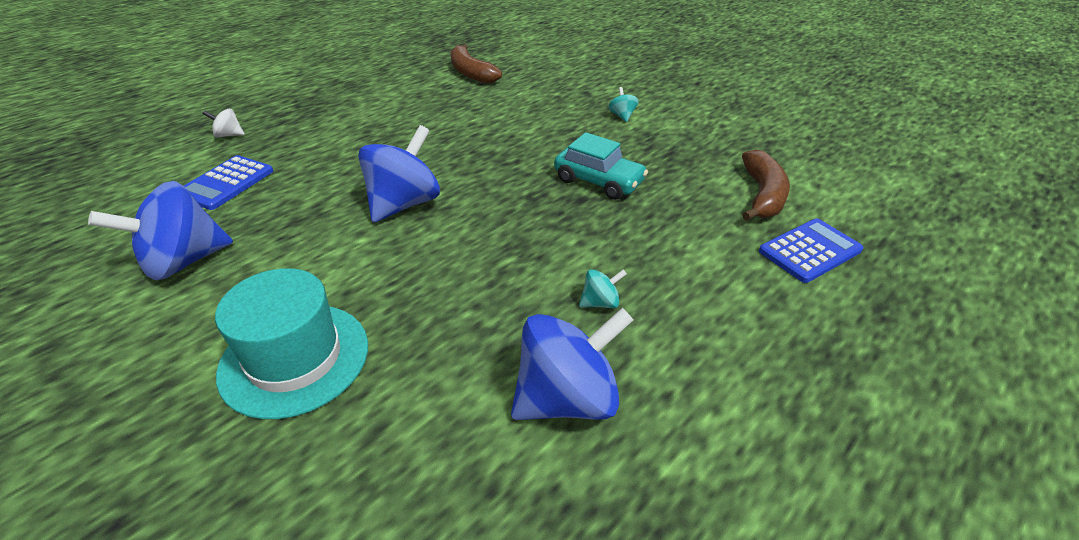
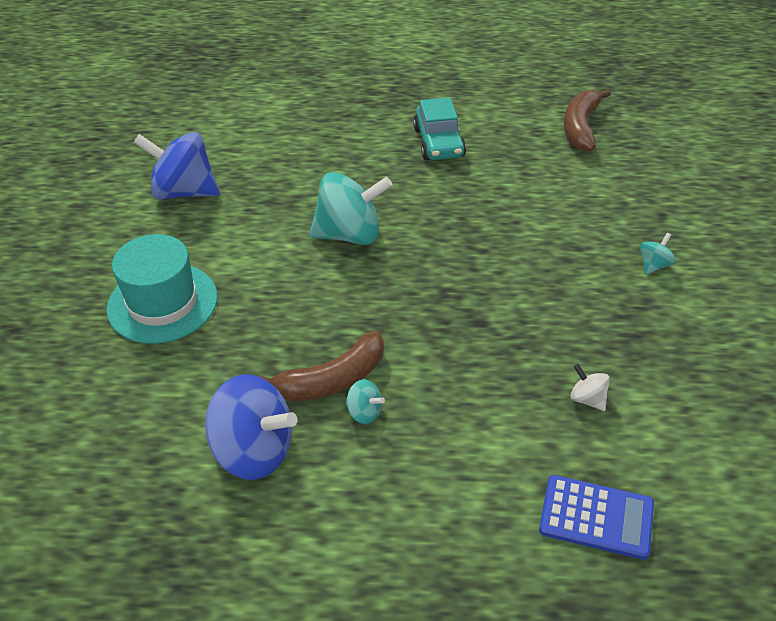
camera: 50 degrees right, 5 degrees up
blue calculator [184,155,273,210] -> none
white spinning top [203,109,245,138] -> white spinning top moved to [570,364,610,411]
blue spinning top [358,125,440,222] -> turquoise spinning top [309,172,392,245]
turquoise car [554,132,648,200] -> turquoise car moved to [413,97,466,160]
brown banana [742,150,790,221] -> brown banana moved to [256,331,384,401]

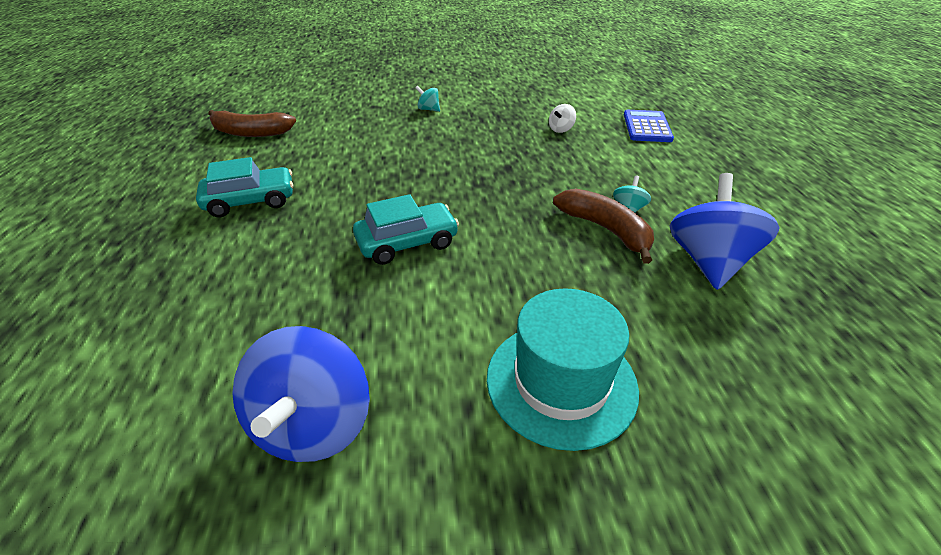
camera: 100 degrees left, 5 degrees down
turquoise spinning top [309,172,392,245] -> turquoise car [353,194,459,265]

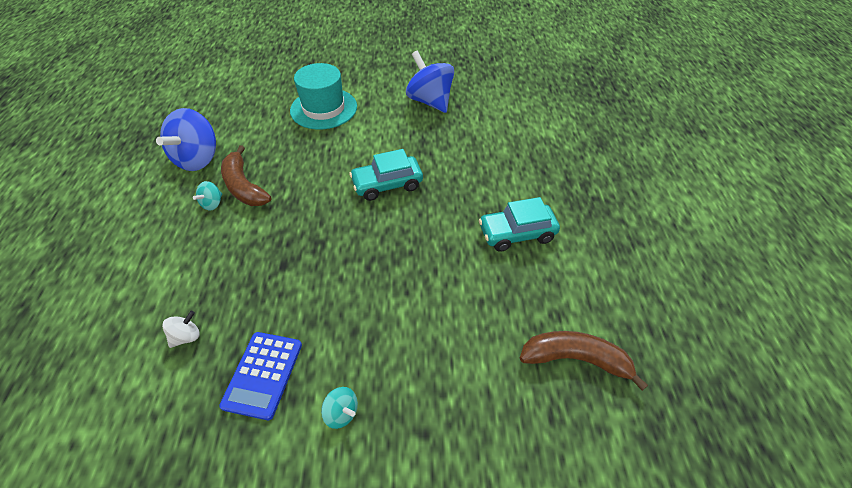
camera: 175 degrees left, 10 degrees up
blue spinning top [232,326,370,462] -> blue spinning top turned 45 degrees counterclockwise [406,51,454,113]
blue calculator [624,110,674,142] -> blue calculator moved to [219,332,302,420]

